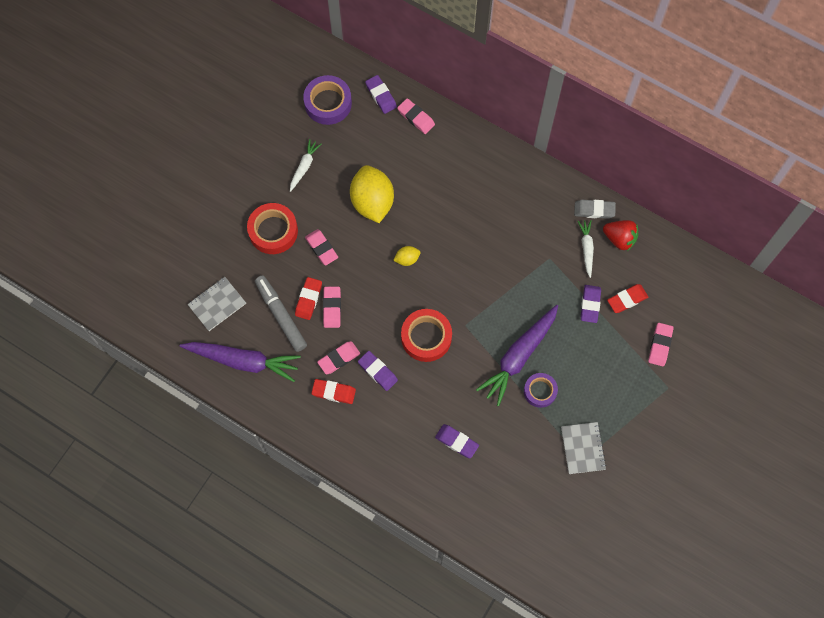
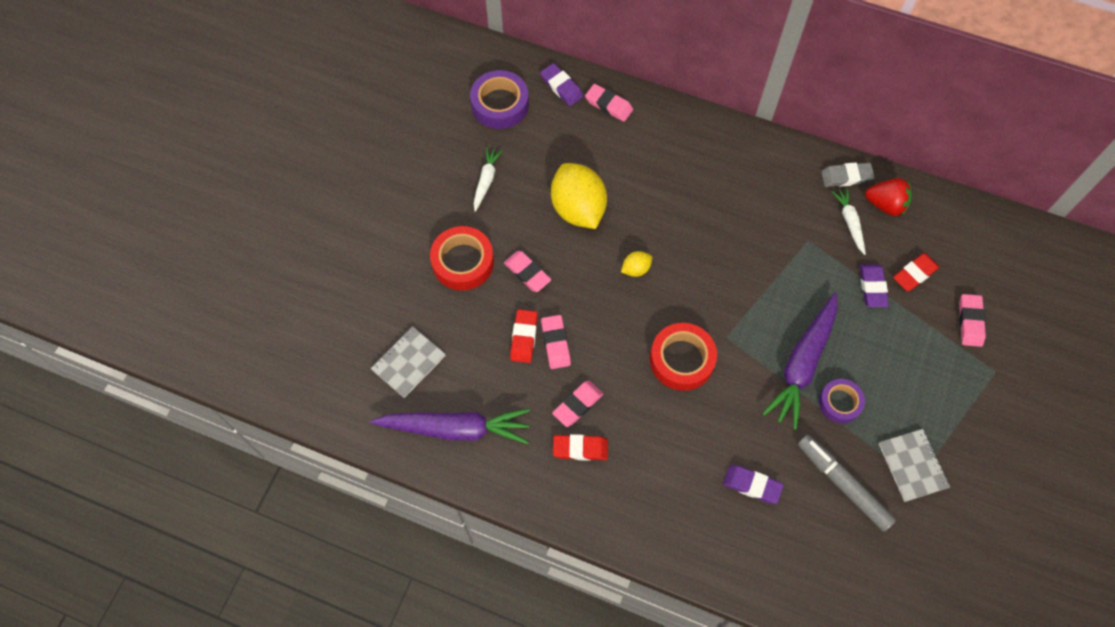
camera: 10 degrees left, 5 degrees down
grey marker [255,275,307,352] -> grey marker moved to [798,435,896,532]
purple eraser [358,351,398,391] -> none

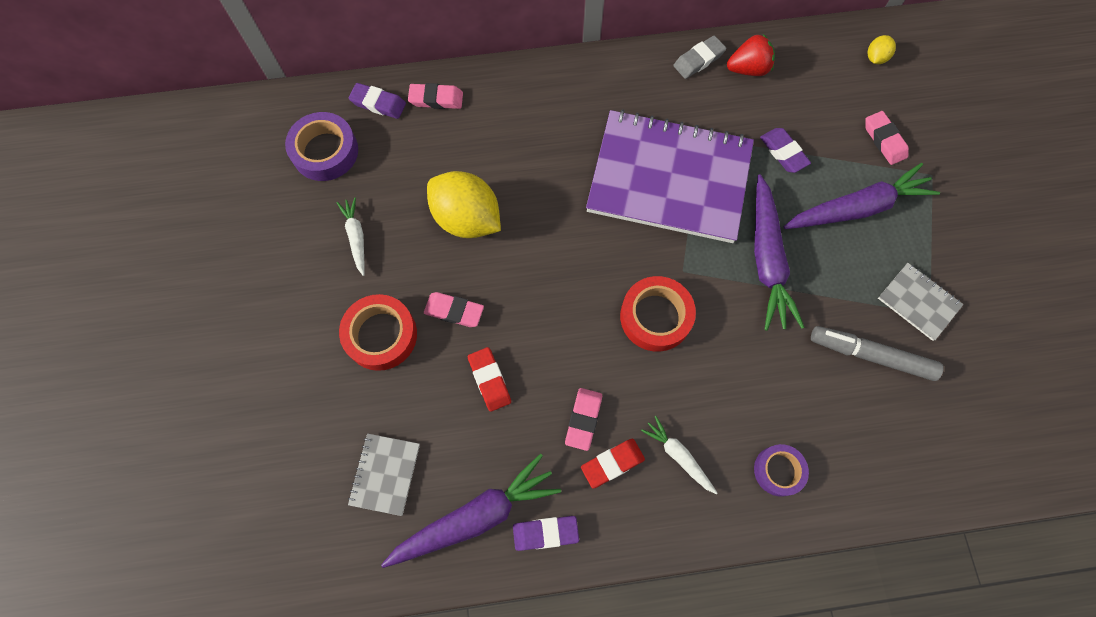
camera: 30 degrees left, 5 degrees up
pink eraser [541,315,571,369] -> none
yellow lemon [621,251,652,277] -> yellow lemon moved to [868,35,896,64]
purple eraser [723,465,784,504] -> purple eraser moved to [513,516,579,551]
purple tape [819,379,865,423] -> purple tape moved to [754,444,809,497]
white carrot [831,188,866,255] -> white carrot moved to [641,416,718,495]
red eraser [893,253,940,291] -> none
none -> purple notebook [586,110,754,243]
none -> purple carrot [784,163,940,229]

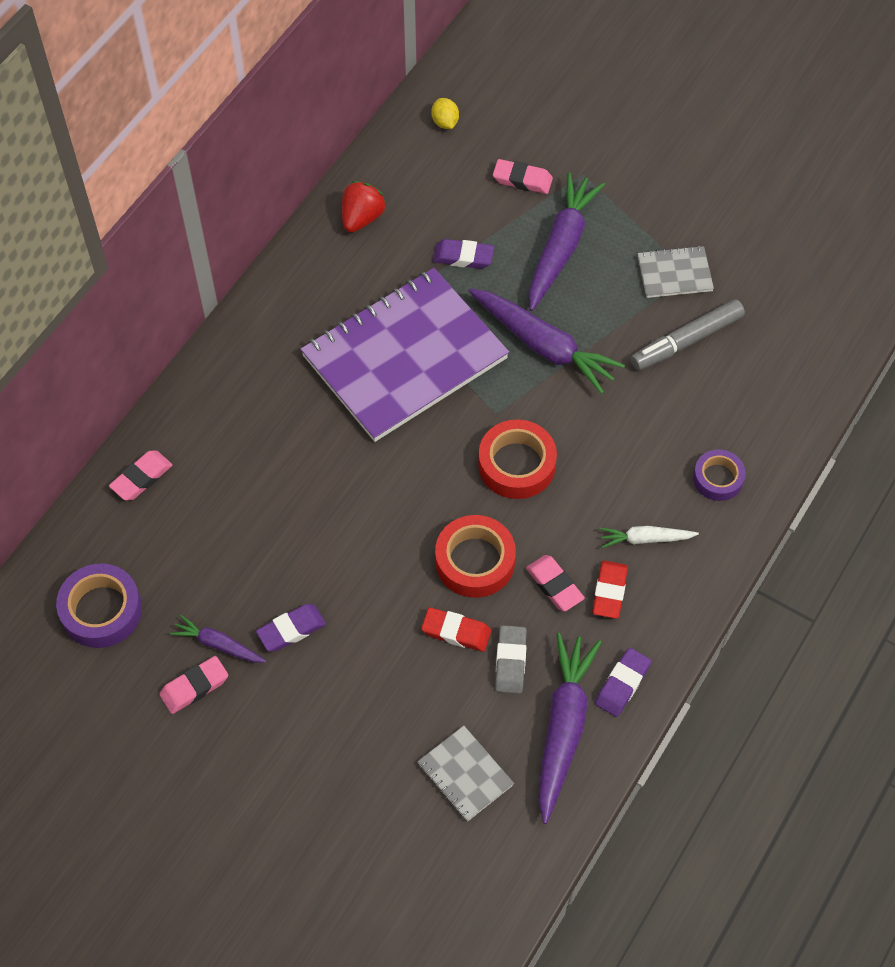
camera: 50 degrees left, 10 degrees down
white carrot [337,197,365,276] -> purple carrot [170,615,266,663]
red tape [339,294,417,371] -> red tape moved to [435,515,516,598]
purple eraser [349,83,406,119] -> purple eraser moved to [256,604,326,651]
pink eraser [424,292,484,327] -> pink eraser moved to [159,656,228,714]
yellow lemon [427,171,501,238] -> none
grey eraser [673,36,726,79] -> grey eraser moved to [495,625,527,694]

